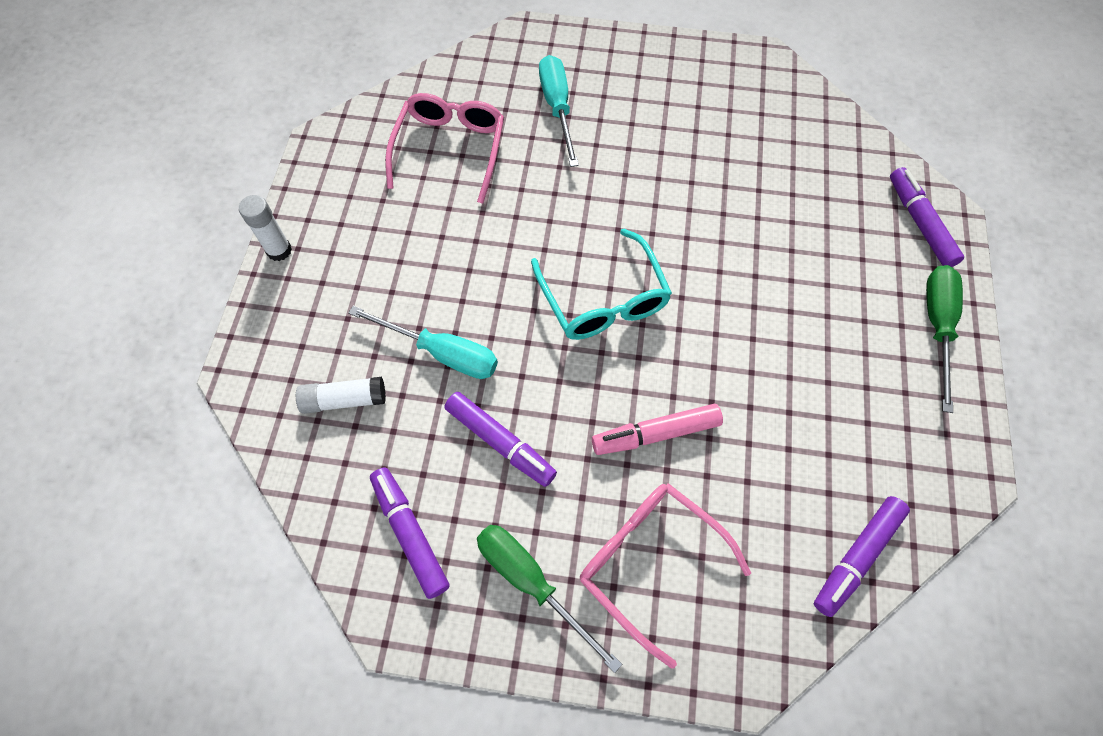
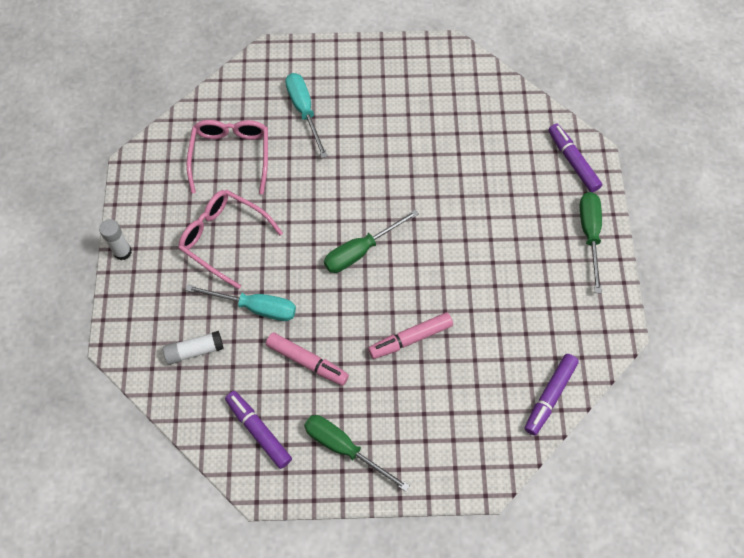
camera: 10 degrees left, 0 degrees up
purple marker [445,392,557,487] -> pink marker [266,332,349,386]
turquoise glasses [531,229,672,340] -> green screwdriver [324,210,419,273]
pink glasses [580,483,751,669] -> pink glasses moved to [178,190,283,289]

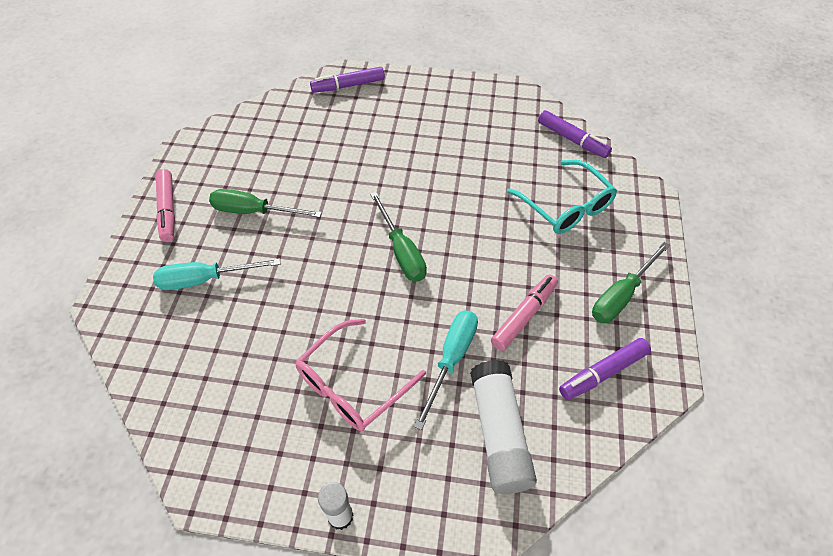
camera: 80 degrees left, 10 degrees down
white glue stick [163,331,224,365] -> white glue stick [470,360,537,494], size x1.72
pink glasses [187,120,268,194] -> none
pink marker [368,312,453,359] -> pink marker moved to [156,169,175,242]
green screwdriver [580,192,602,293] -> green screwdriver moved to [209,189,322,218]
none -> turquoise glasses [507,160,617,234]

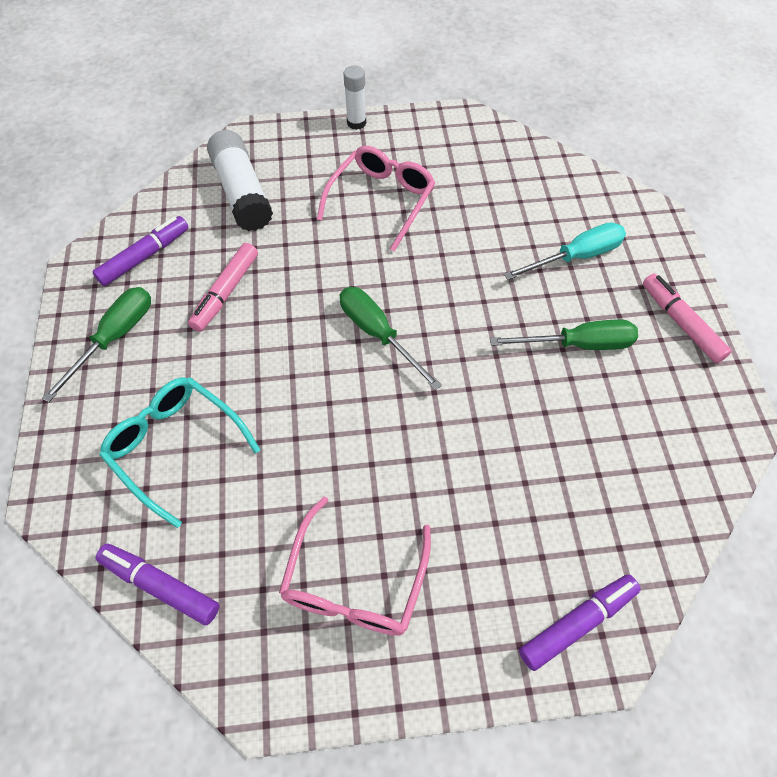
camera: 165 degrees right, 5 degrees up
turquoise screwdriver [414,310,478,430] -> none
none -> pink glasses [279,496,431,636]

